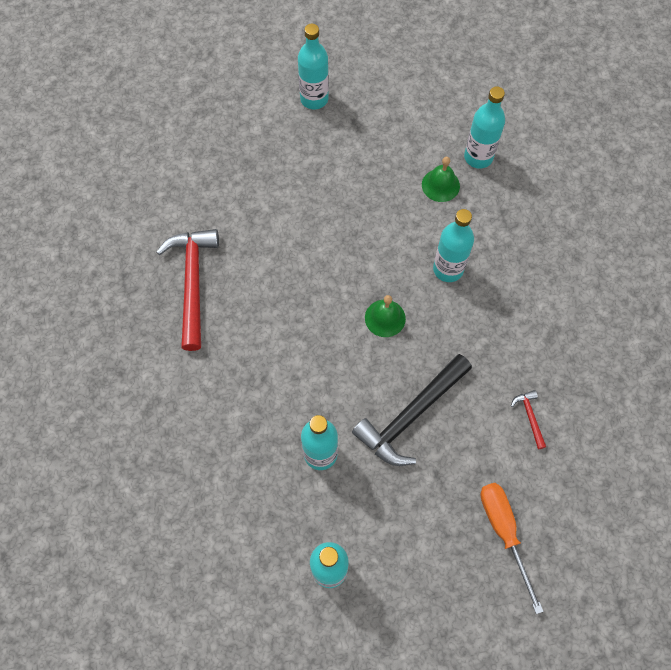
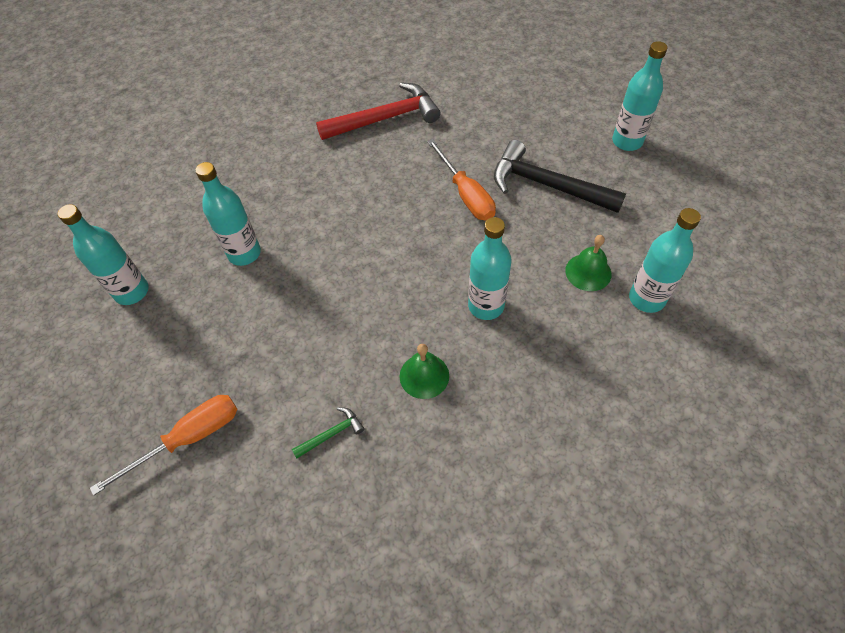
camera: 75 degrees right, 10 degrees down
black hammer [352,354,472,466] -> black hammer moved to [494,140,626,213]
green bell [365,295,406,337] -> green bell moved to [400,344,449,399]
red hammer [511,390,546,449] -> green hammer [292,407,365,458]
none -> orange screwdriver [427,139,496,221]

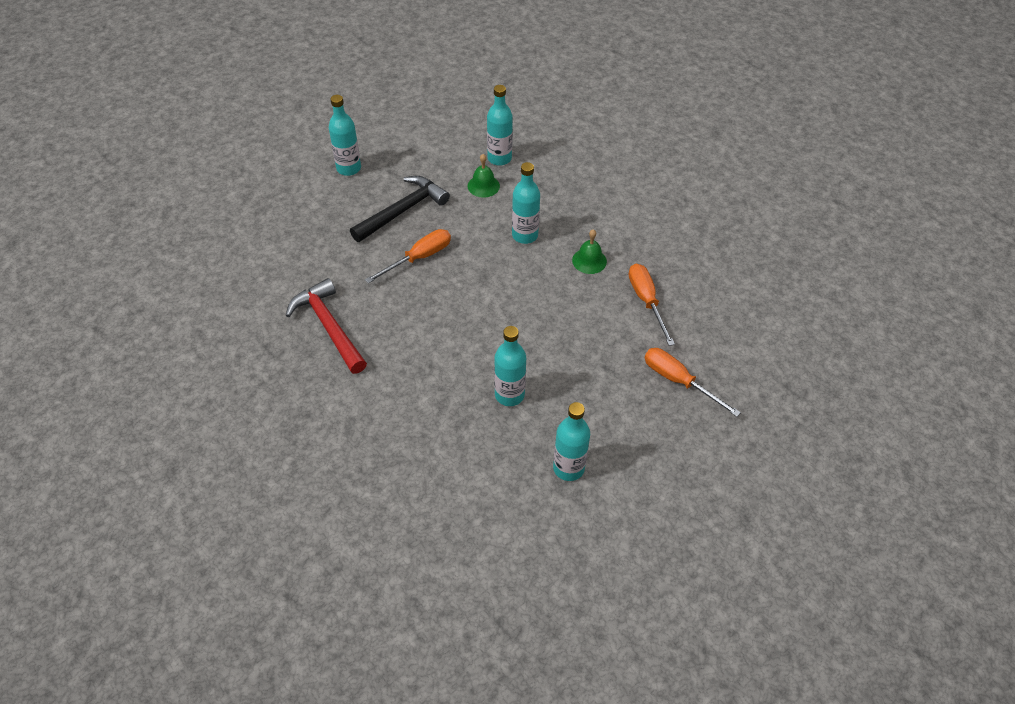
camera: 105 degrees left, 5 degrees down
green hammer [292,407,365,458] -> orange screwdriver [629,264,675,346]
black hammer [494,140,626,213] -> black hammer turned 150 degrees counterclockwise [350,176,450,242]

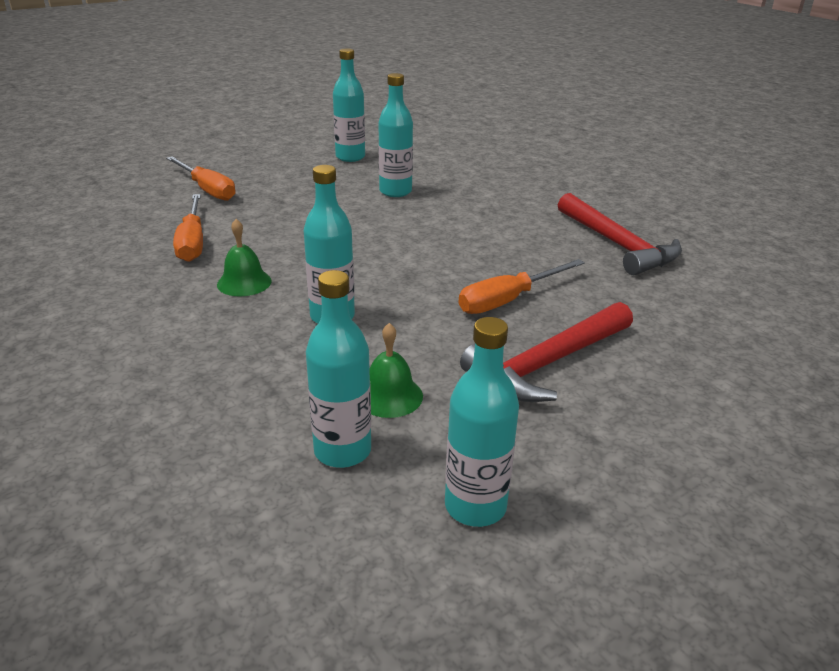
camera: 175 degrees left, 20 degrees down
turquoise bottle [329,95,361,176] -> turquoise bottle moved to [445,317,519,527]
black hammer [350,176,450,242] -> red hammer [460,302,633,402]

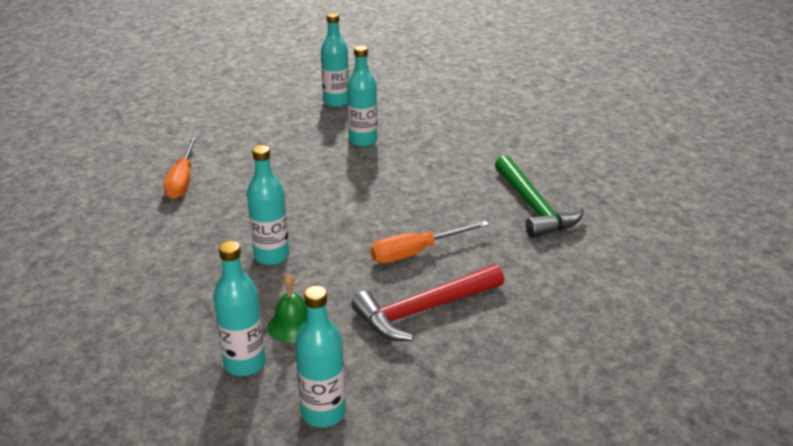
camera: 10 degrees right, 0 degrees up
orange screwdriver [166,156,236,201] -> none
green bell [217,219,272,296] -> none
red hammer [558,193,682,275] -> green hammer [495,155,584,238]

